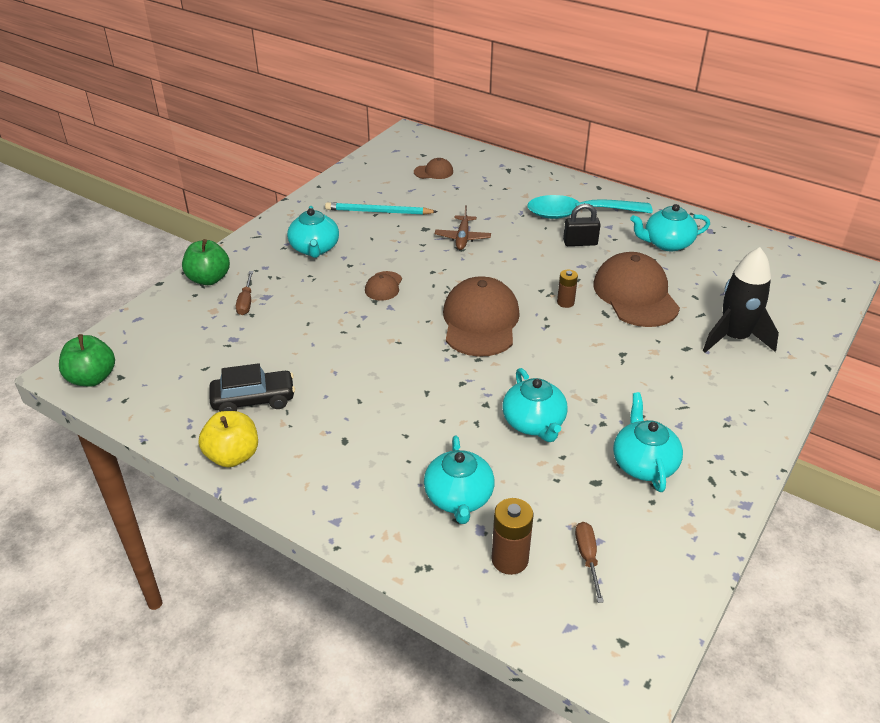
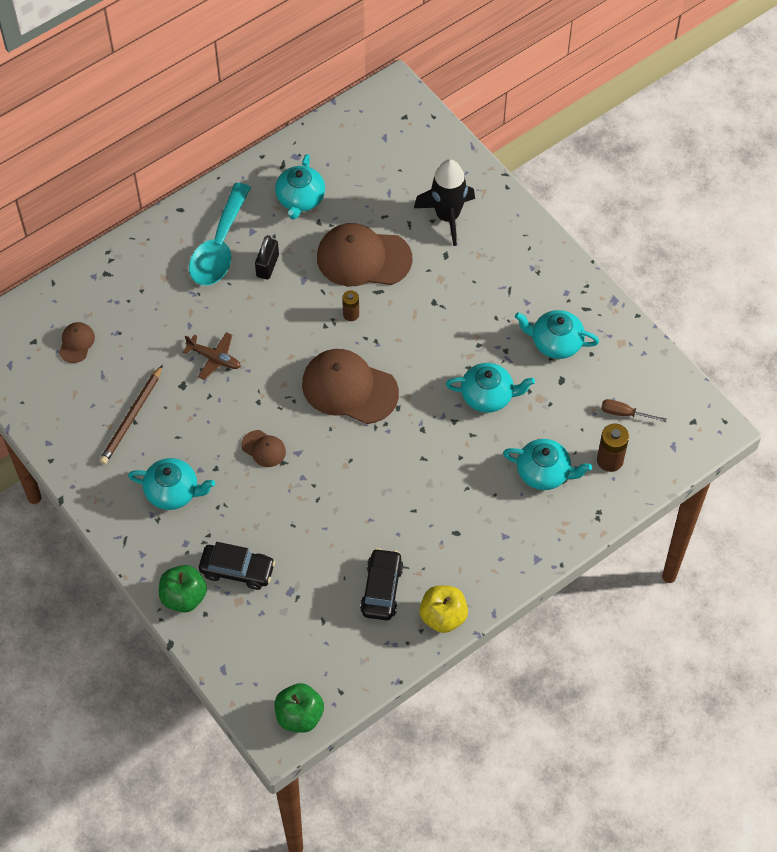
camera: 70 degrees left, 20 degrees up
brown screwdriver [236,271,253,315] -> black car [199,542,275,590]
turquoise pencil [325,202,438,215] -> brown pencil [99,365,163,465]

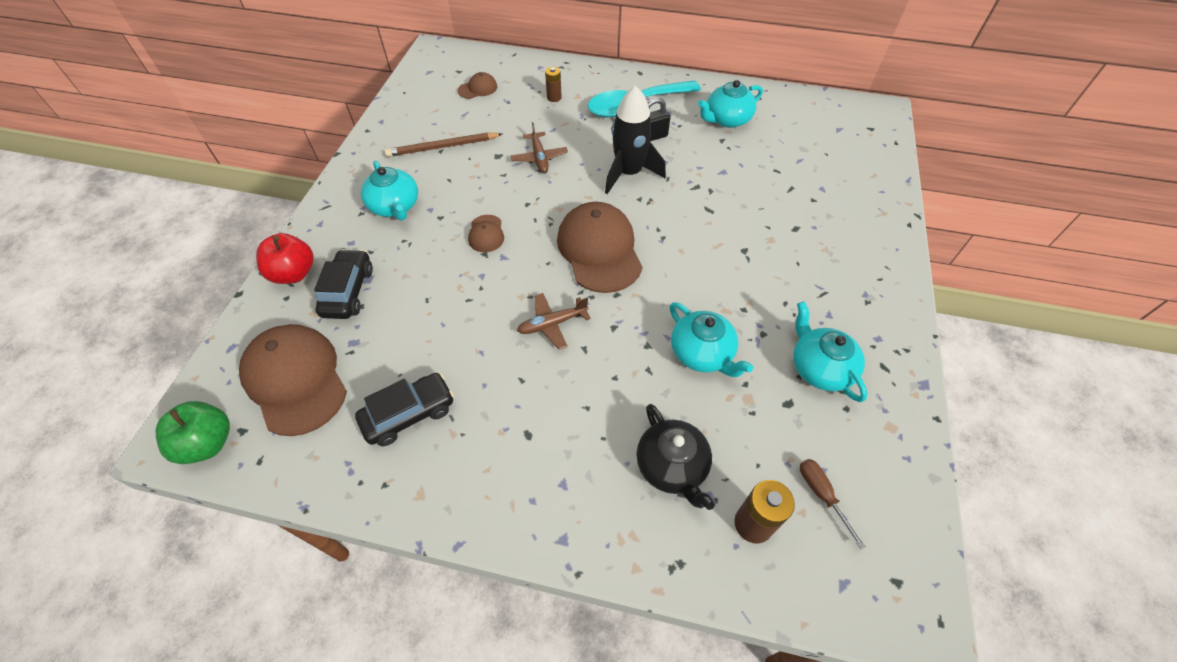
camera: 50 degrees right, 5 degrees down
green apple [159,565,207,613] -> red apple [256,233,314,284]
black car [199,542,275,590] -> black car turned 150 degrees counterclockwise [314,249,373,319]
brown cap [317,223,412,286] -> brown cap moved to [239,324,347,436]
brown battery [342,290,359,321] -> brown battery moved to [545,67,562,102]
black rocket [414,159,475,246] -> black rocket moved to [605,85,666,194]
yellow apple [419,585,468,633] -> none
turquoise teapot [503,439,592,490] -> black teapot [636,404,715,510]
none -> brown plane [517,293,591,350]

